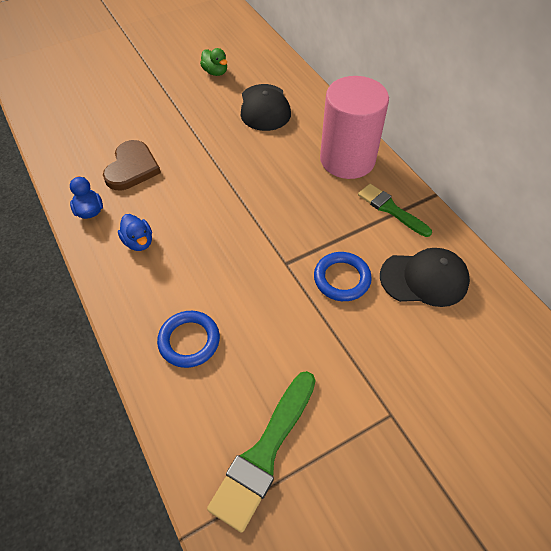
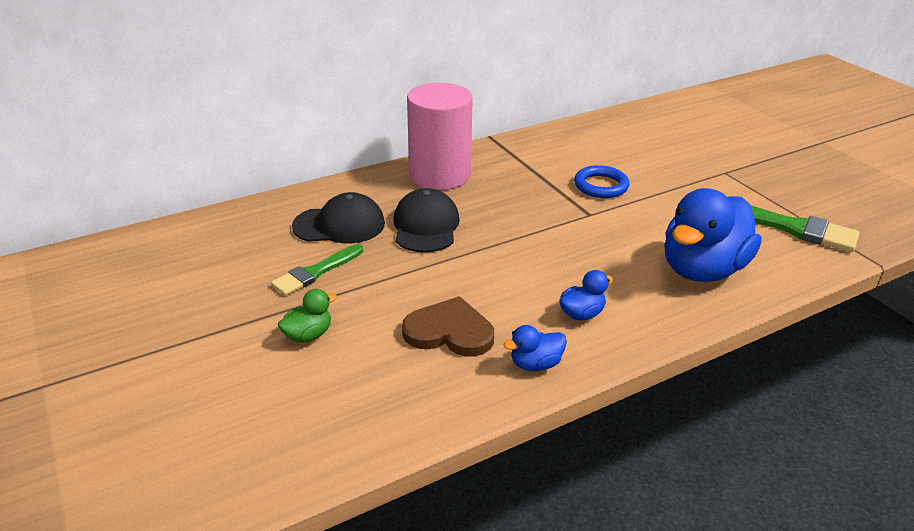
camera: 90 degrees left, 20 degrees down
blue ring [157,311,220,368] -> blue duck [664,188,761,282]
green duck [200,48,227,76] -> green duck moved to [278,289,337,343]
green brush [358,184,432,237] -> green brush moved to [271,244,363,296]
black cap [380,248,470,307] -> black cap moved to [393,188,460,253]

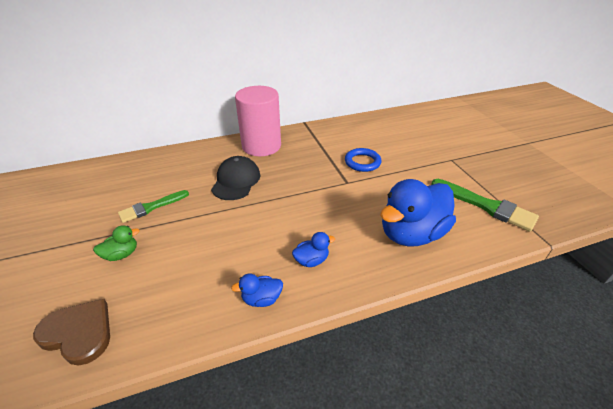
camera: 10 degrees right, 5 degrees up
black cap [292,192,385,244] -> none
brown heart [402,296,494,357] -> brown heart moved to [33,299,110,366]

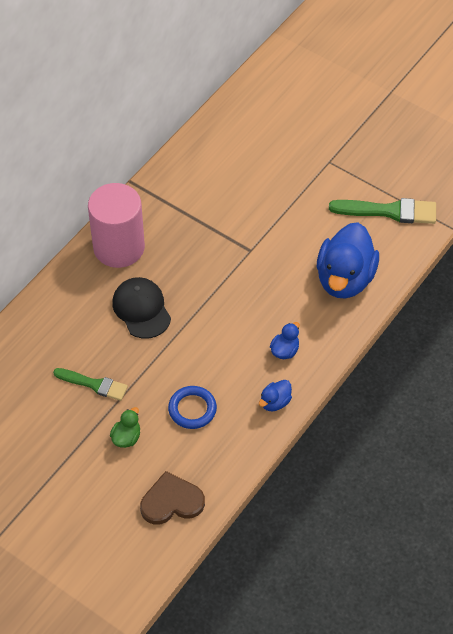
camera: 35 degrees left, 15 degrees up
green brush [118,190,189,223] -> green brush turned 90 degrees counterclockwise [53,368,128,401]
blue ring [345,148,381,172] -> blue ring moved to [168,386,217,429]

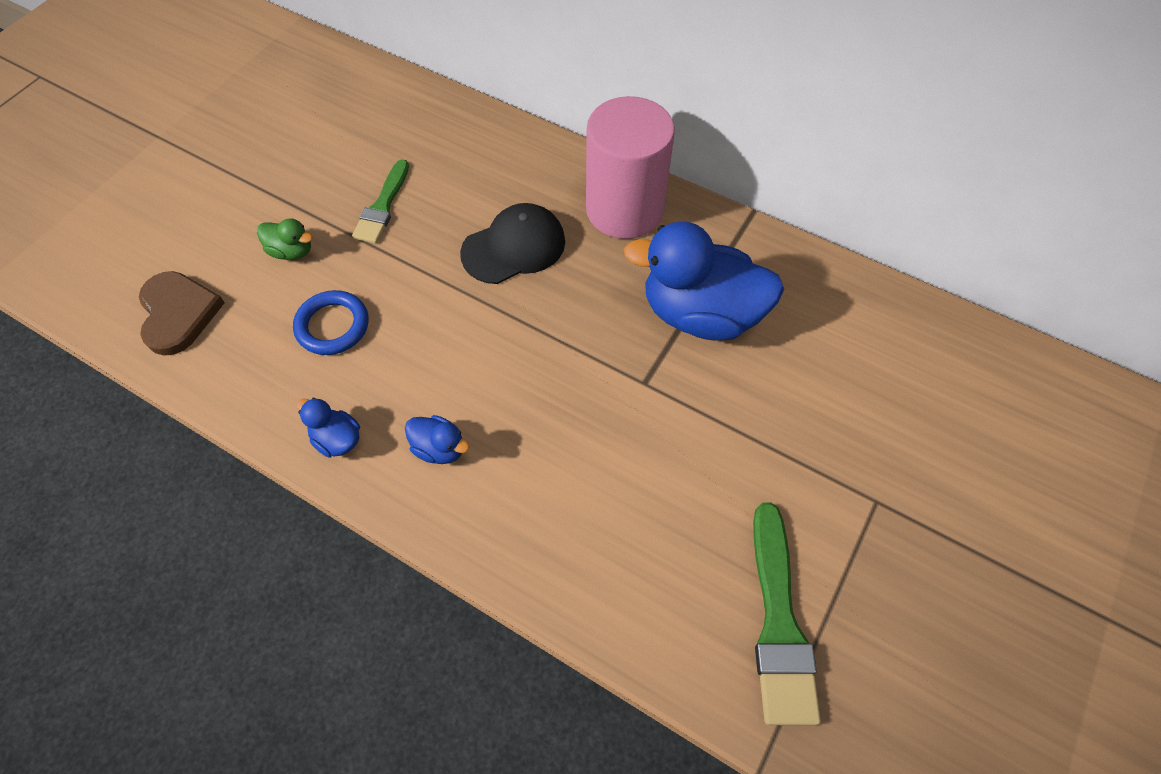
camera: 85 degrees right, 5 degrees up
blue duck [317,222,379,299] -> blue duck moved to [624,221,784,341]

